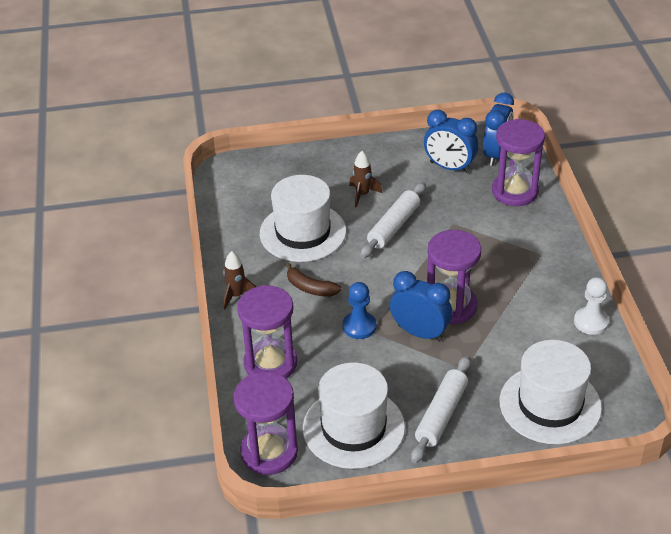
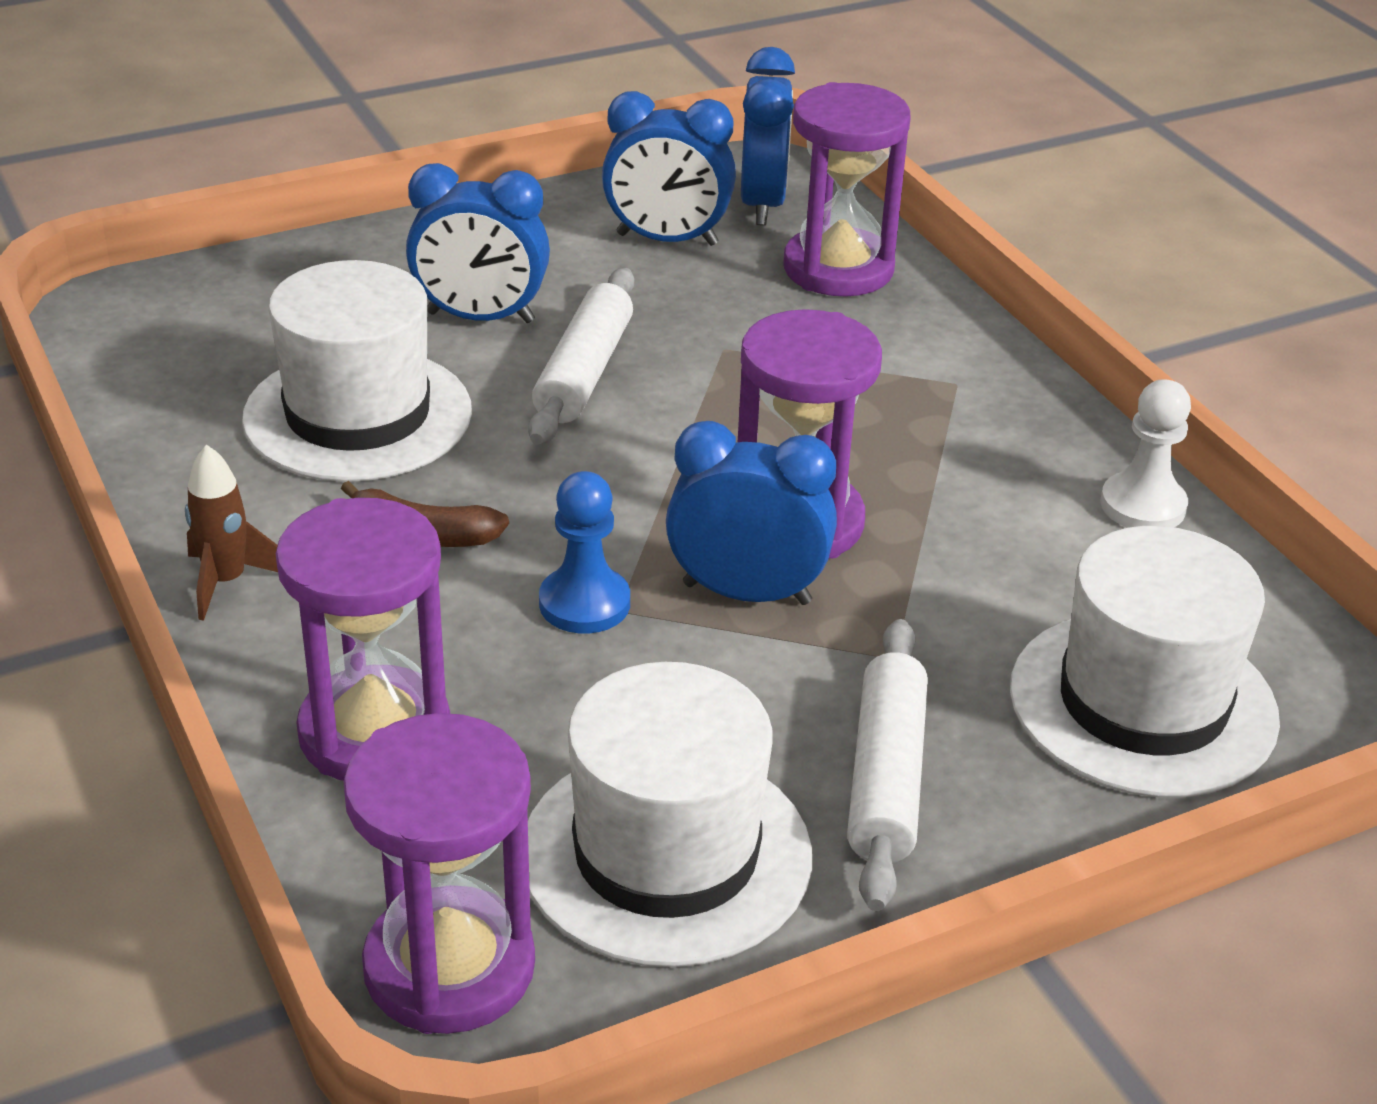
camera: 20 degrees left, 5 degrees down
brown rocket [349,151,382,208] -> blue clock [406,163,550,323]

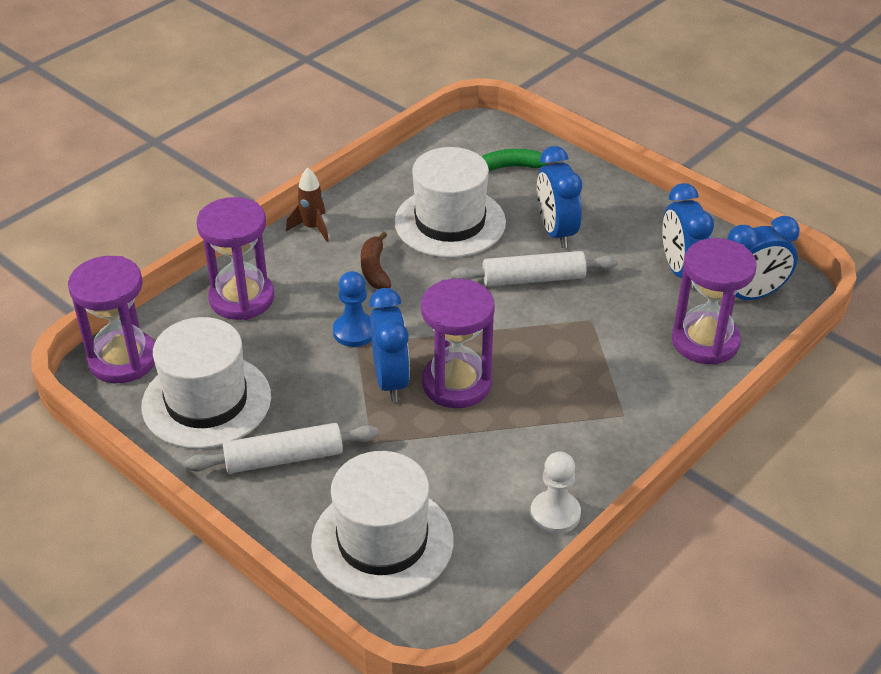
camera: 70 degrees right, 5 degrees up
none -> green banana [482,149,554,171]

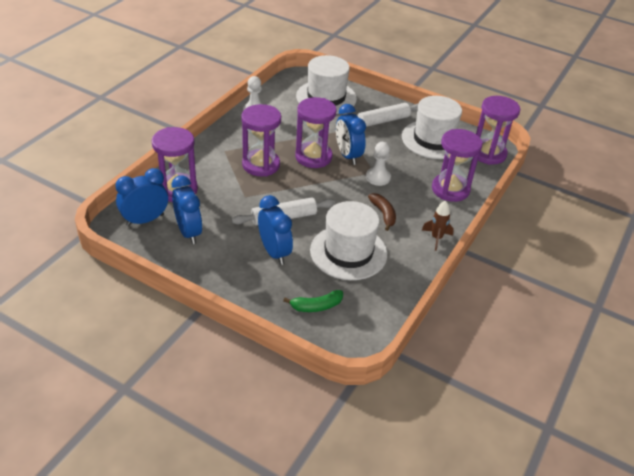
camera: 165 degrees right, 0 degrees up
blue pawn [333,271,372,347] -> white pawn [366,142,391,186]
none -> purple hourglass [241,104,281,176]

